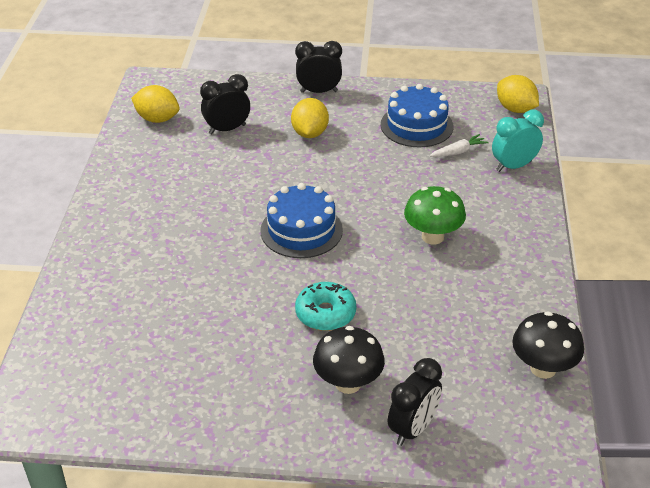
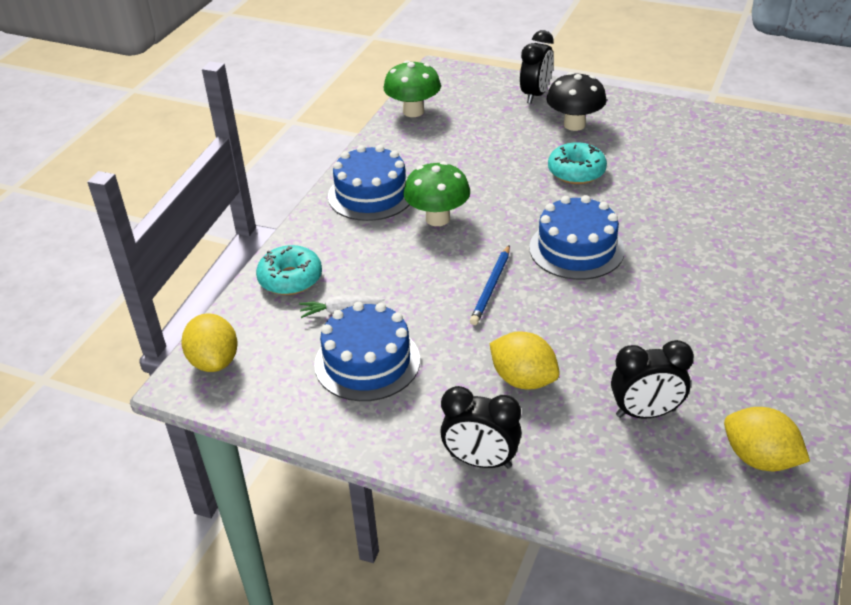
camera: 160 degrees left, 0 degrees up
yellow lemon [291,98,329,138] -> yellow lemon turned 75 degrees counterclockwise [490,331,560,389]
black clock [388,358,442,446] -> black clock turned 150 degrees clockwise [520,30,554,104]
turquoise clock [492,110,544,172] -> turquoise donut [256,245,322,295]
black mushroom [512,312,584,379] -> green mushroom [383,60,441,117]
none -> blue cake [328,145,410,221]
none -> blue pencil [470,245,510,325]

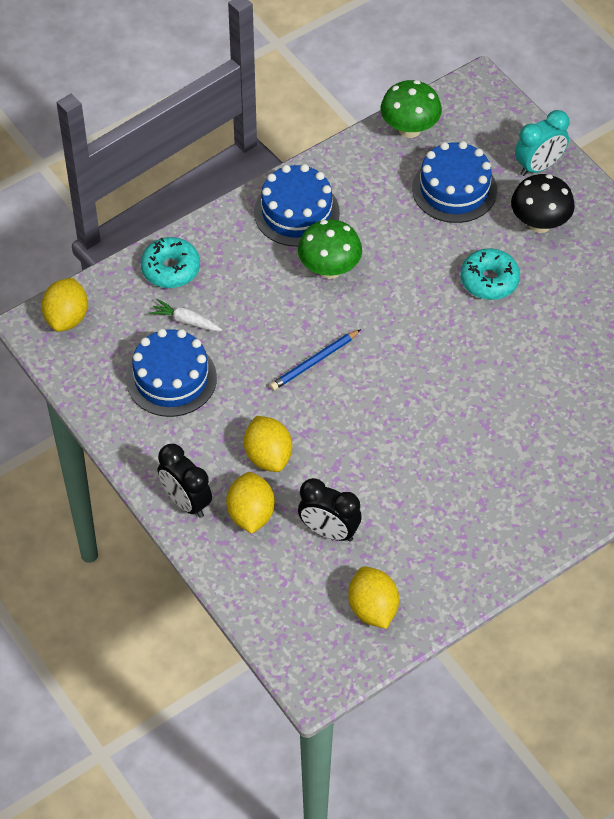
camera: 30 degrees right, 15 degrees up
black clock [520,30,554,104] -> turquoise clock [515,110,570,176]
blue cake [529,195,625,280] -> blue cake moved to [412,141,497,223]
none -> yellow lemon [226,472,275,534]

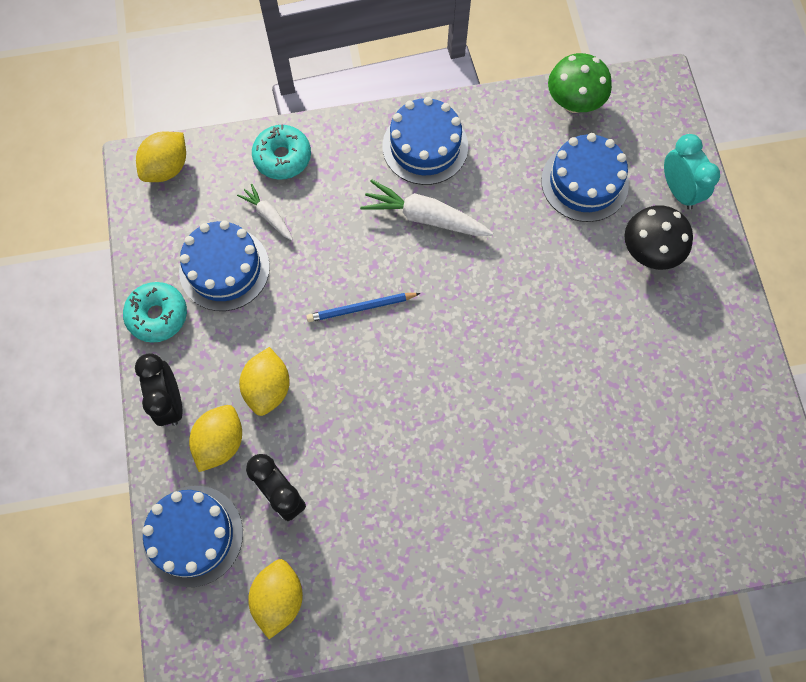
camera: 25 degrees right, 15 degrees up
green mushroom [298,219,362,279] -> white carrot [360,179,493,236]
turquoise donut [460,248,520,300] -> turquoise donut moved to [123,282,187,343]
turquoise clock [515,110,570,176] -> turquoise clock turned 105 degrees counterclockwise [664,134,720,210]
none -> blue cake [142,486,243,587]

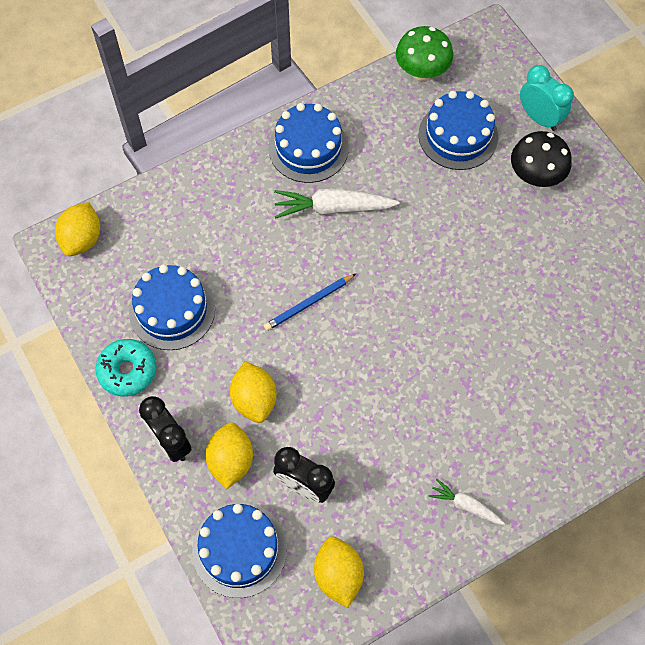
camera: 20 degrees left, 5 degrees down
white carrot [237,183,293,240] -> white carrot moved to [428,479,505,525]
turquoise donut [252,125,311,180] -> none

